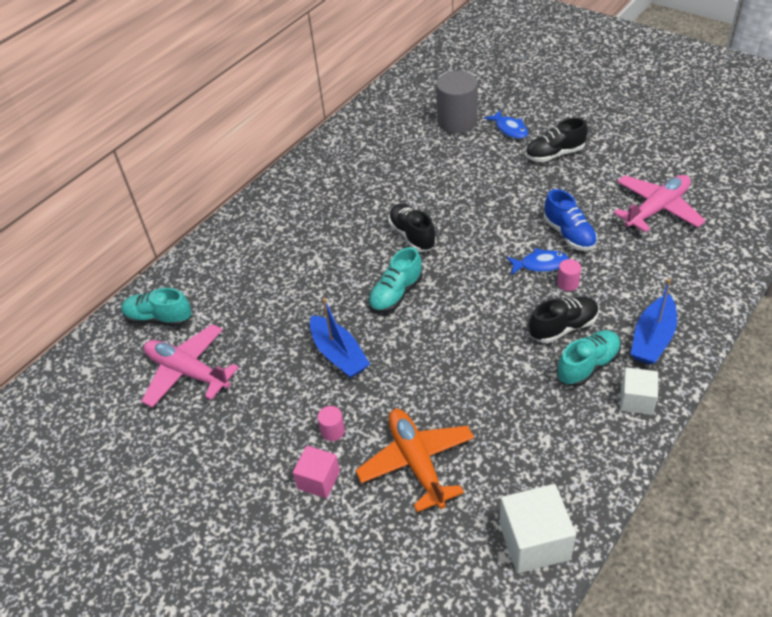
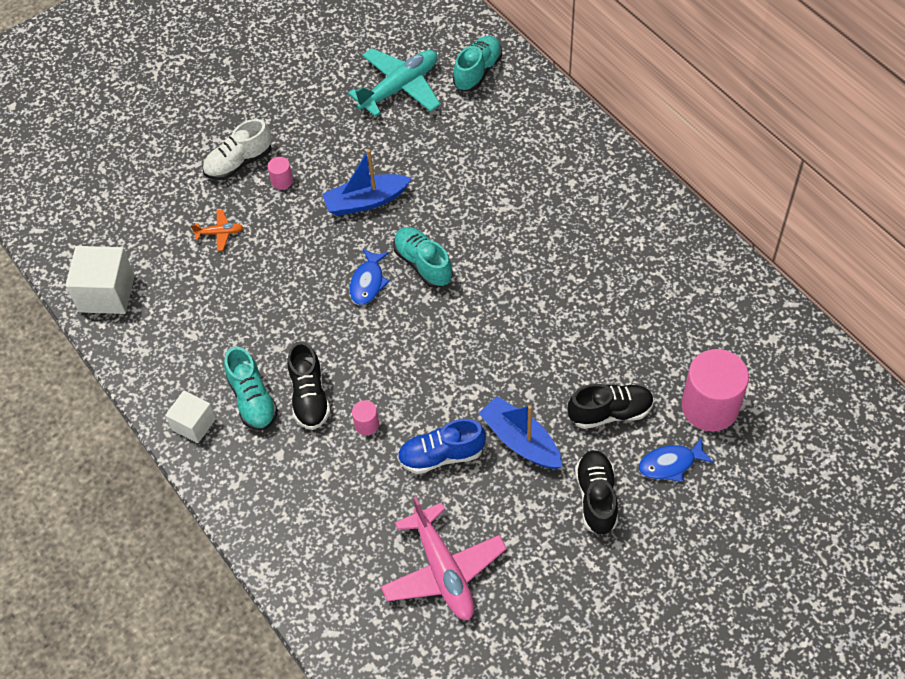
camera: 105 degrees right, 10 degrees up
pink plane [141,324,239,408] -> turquoise plane [348,48,440,117]
pink cube [293,446,340,498] -> white shoe [202,119,272,180]
orange plane [355,409,474,512] -> orange plane [191,210,243,251], size x0.45
black shoe [388,204,436,252] -> black shoe moved to [568,384,654,429]
grey cylinder [436,71,478,134] -> pink cylinder [682,349,749,432]
blue fish [507,248,569,275] -> blue fish moved to [350,249,390,305]
blue boat [631,279,677,365] -> blue boat moved to [479,396,562,469]

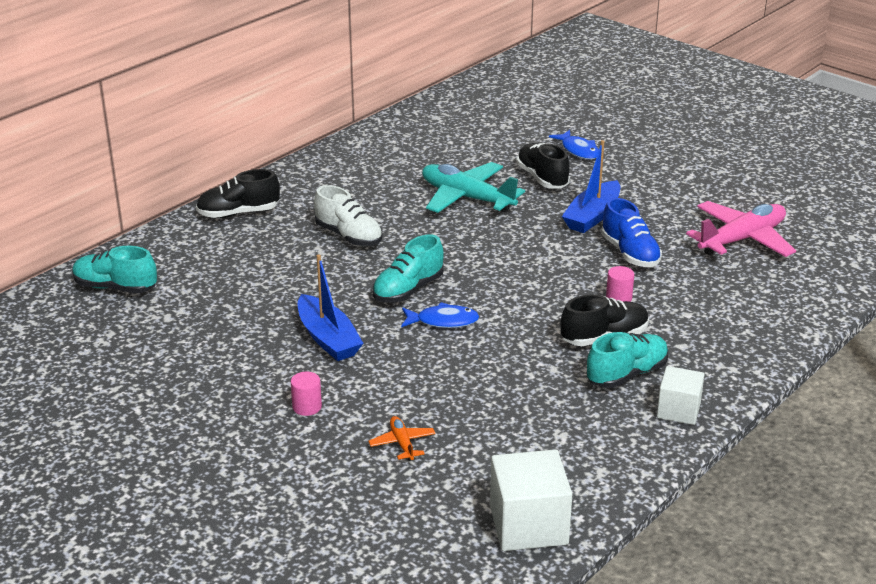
camera: 105 degrees left, 25 degrees down
white shoe [202,119,272,180] -> white shoe moved to [314,185,383,246]
turquoise plane [348,48,440,117] -> turquoise plane moved to [422,162,525,213]
black shoe [575,450,618,535] -> black shoe moved to [196,169,280,218]
pink cylinder [682,349,749,432] -> none

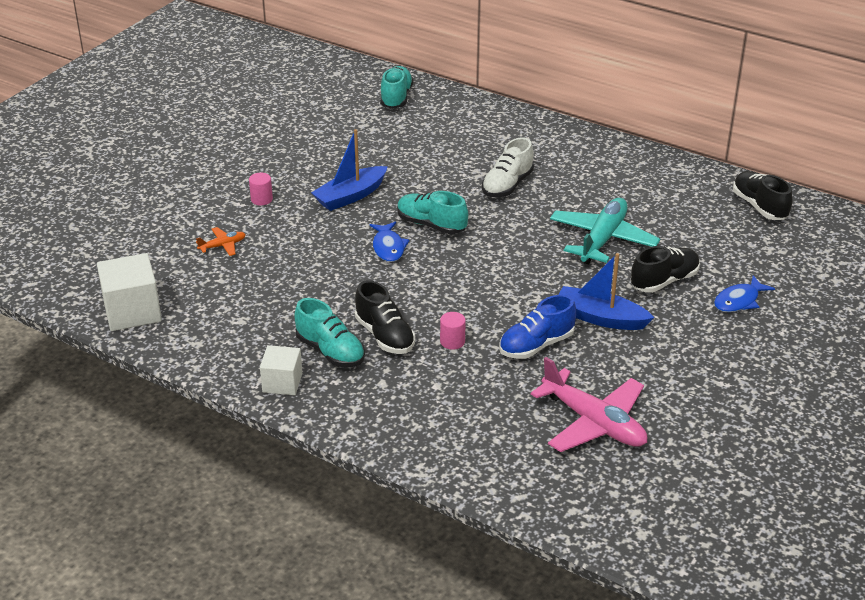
camera: 80 degrees right, 5 degrees up
black shoe [196,169,280,218] -> black shoe moved to [733,171,793,220]

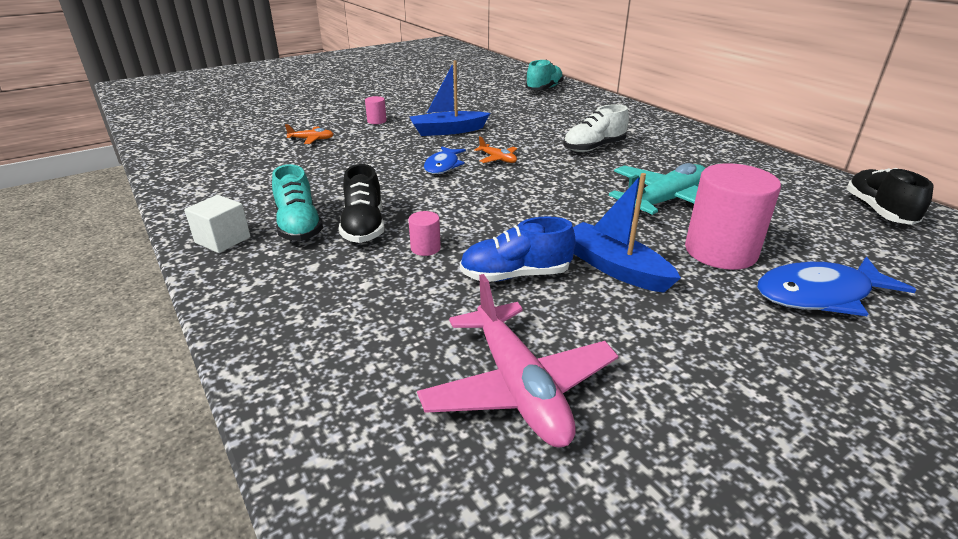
camera: 25 degrees right, 5 degrees down
white cube [97,253,162,331] -> none
turquoise shoe [397,191,468,234] -> orange plane [474,136,517,163]
black shoe [631,246,700,293] -> pink cylinder [685,163,781,270]
blue fish [714,275,775,312] -> blue fish [757,257,916,316], size x1.55

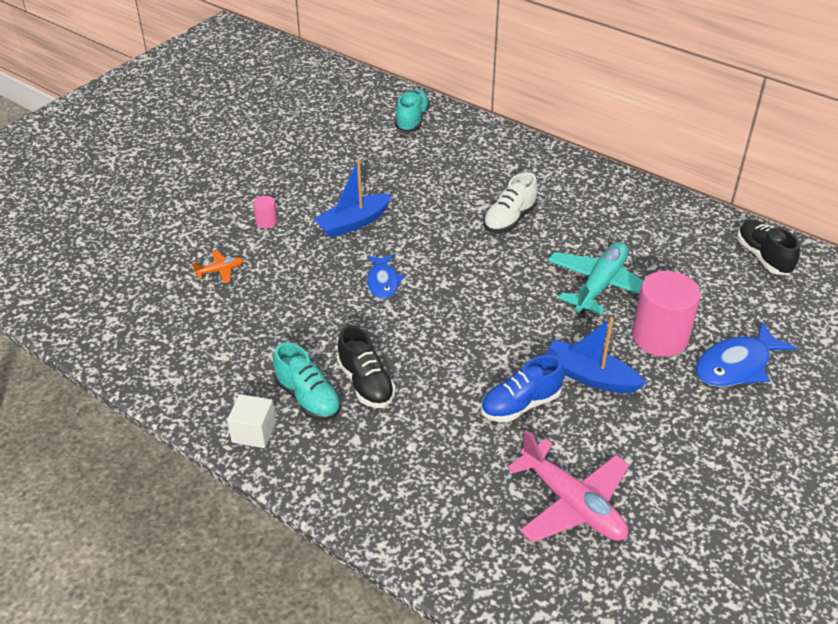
camera: 20 degrees left, 10 degrees up
pink cylinder [409,211,441,256] -> none
orange plane [474,136,517,163] -> none

